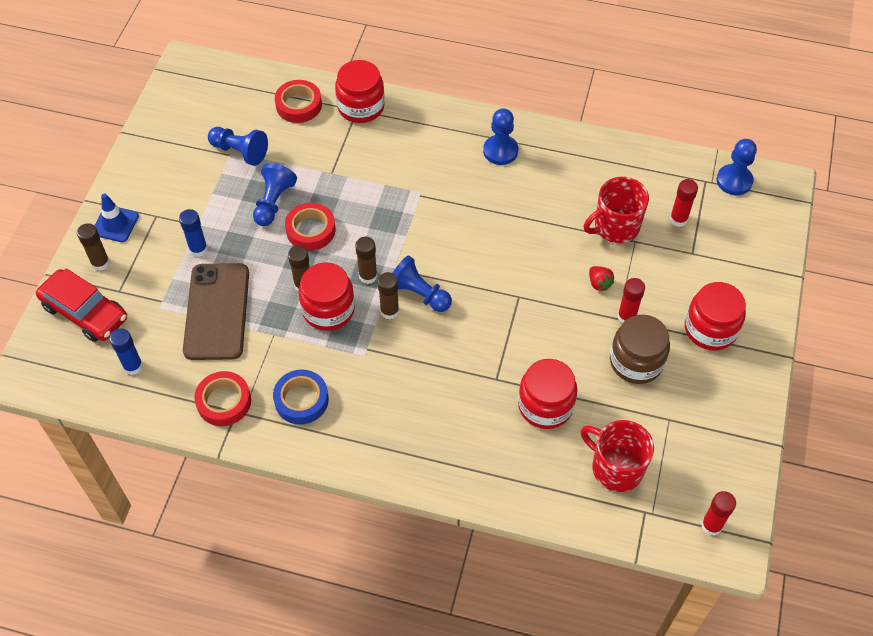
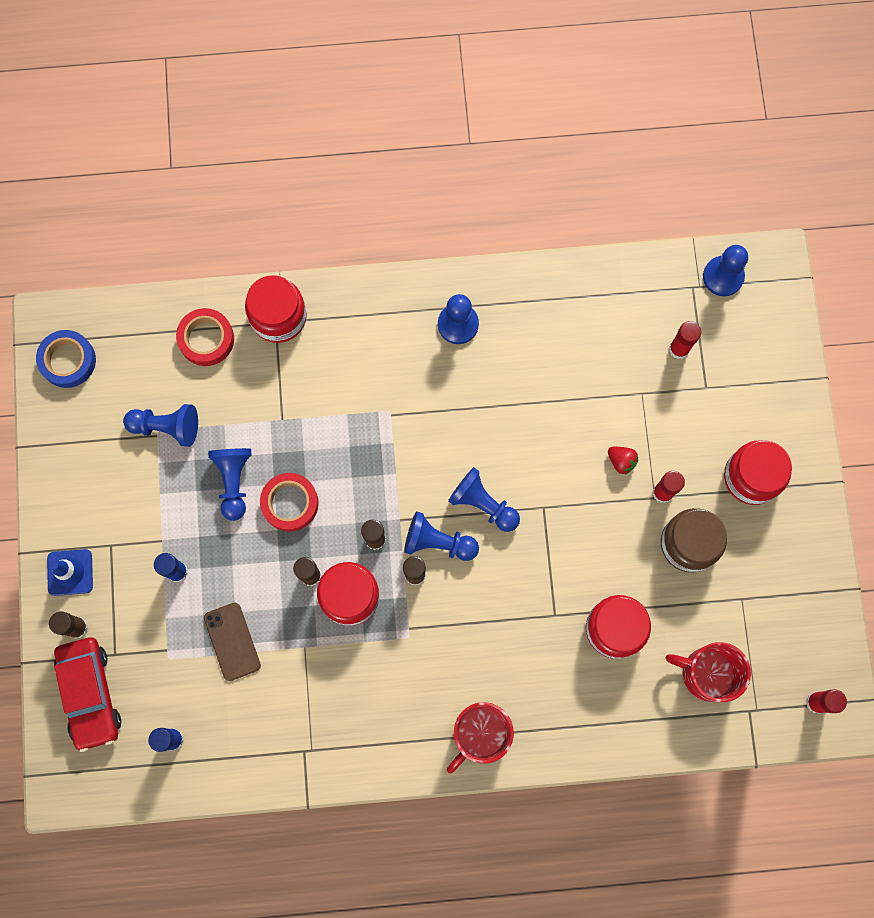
camera: 20 degrees left, 20 degrees up
red car [36,268,127,342] -> red car turned 60 degrees clockwise [54,637,121,752]
brown phone [183,263,249,360] -> brown phone [204,603,261,681], size x0.58
red tape [195,371,251,426] -> none
blue tape [273,369,329,425] -> blue tape moved to [36,330,96,388]
red mug [583,177,649,243] -> red mug moved to [447,702,514,773]
none -> blue pawn [448,467,520,532]

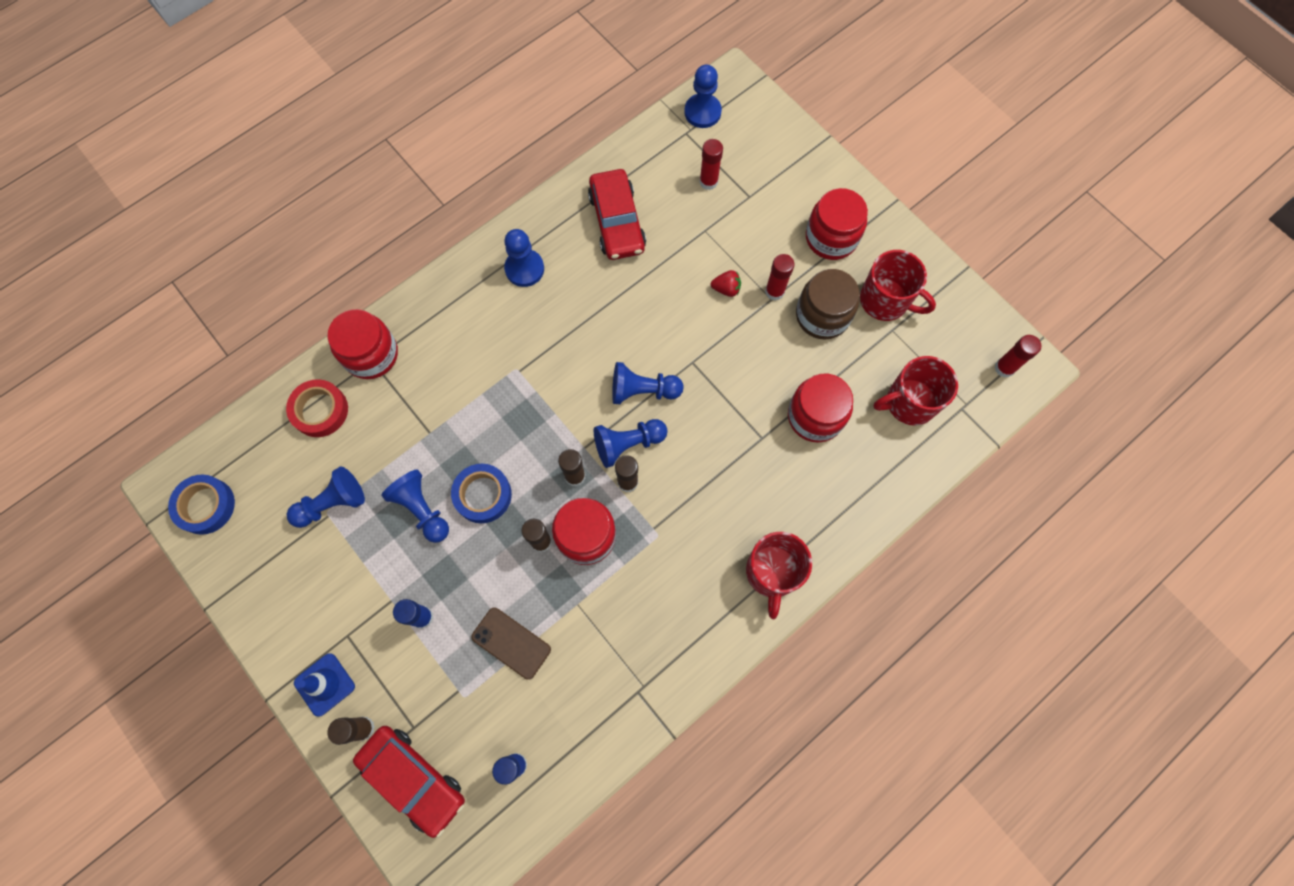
camera: 35 degrees left, 5 degrees down
red tape [260,473,319,532] -> blue tape [451,464,512,523]
none -> red car [588,169,646,260]
none -> red mug [860,250,936,321]

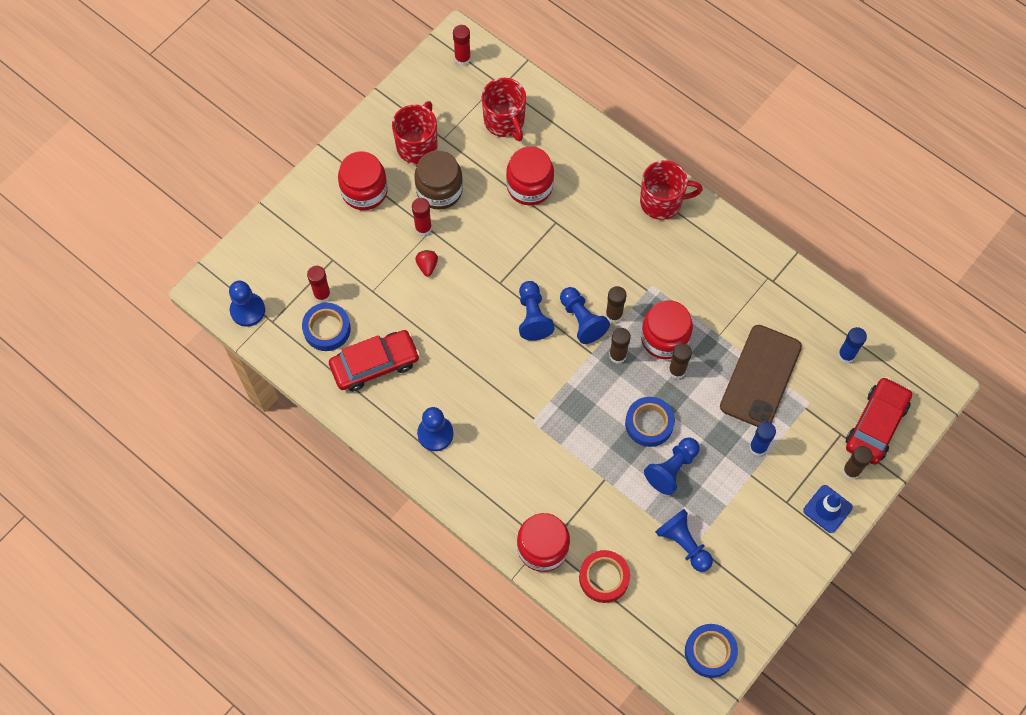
camera: 100 degrees left, 5 degrees down
brown phone [471,607,551,679] -> brown phone [720,325,802,427], size x1.71
none -> blue tape [302,303,351,351]

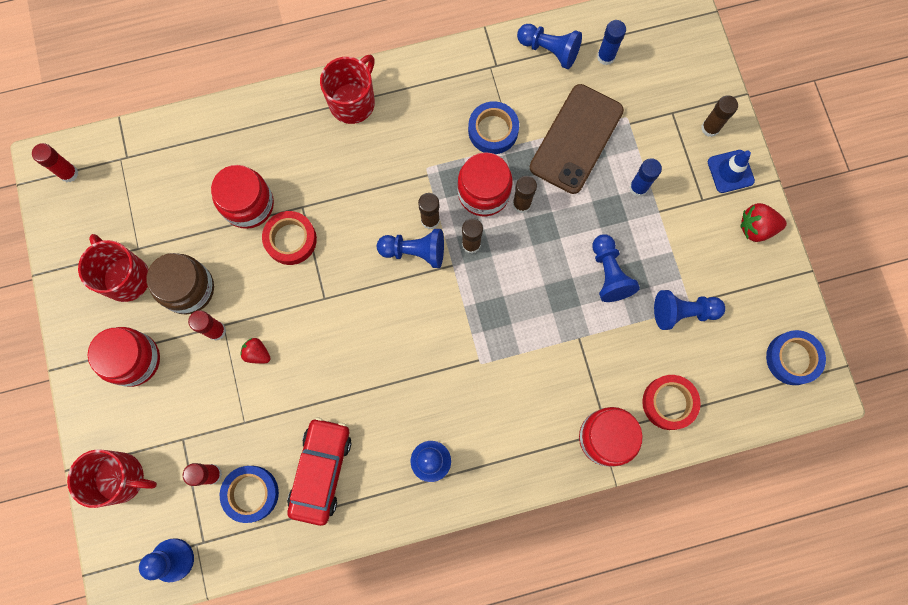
camera: 55 degrees left, 10 degrees up
red mug [482,78,526,141] -> red mug moved to [67,449,157,508]
blue pawn [519,281,555,341] -> blue pawn moved to [517,24,582,69]
blue tape [625,397,675,447] -> blue tape moved to [468,101,519,154]
brown phone [720,325,802,427] -> brown phone turned 60 degrees clockwise [530,84,624,194]
red car [846,377,912,465] -> none
none -> red tape [262,211,317,265]
none -> red strawberry [740,203,787,242]

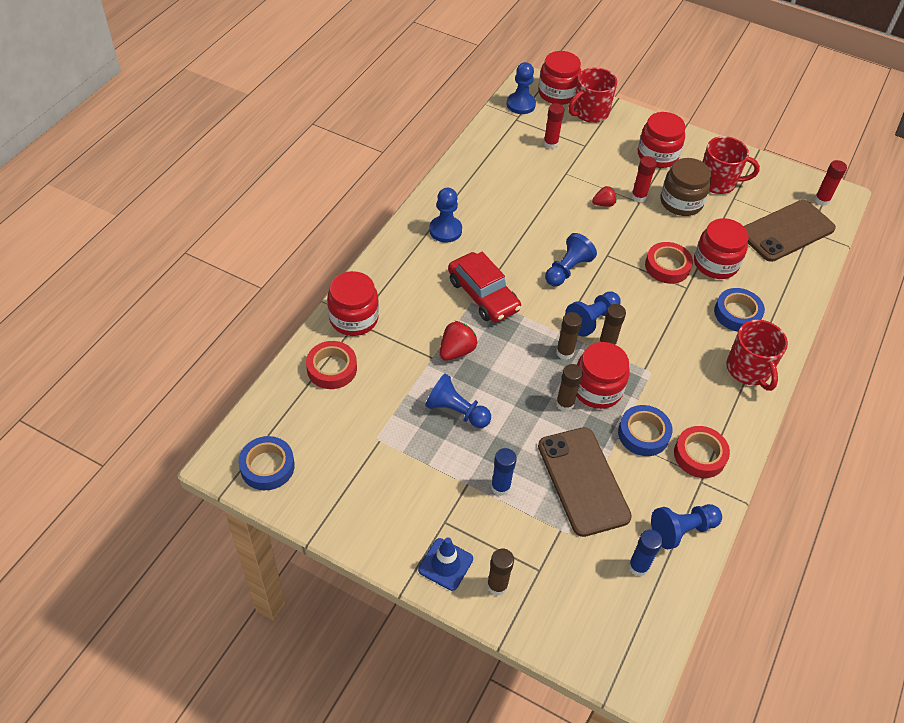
camera: 130 degrees right, 25 degrees down
blue tape [220,466,279,523] -> blue tape moved to [714,288,765,332]
red car [287,417,351,526] -> red car moved to [448,252,521,323]
blue pawn [654,290,725,330] -> blue pawn moved to [545,233,597,286]
red strawberry [740,203,787,242] -> red strawberry moved to [440,321,478,360]
none -> red jar [538,51,581,105]
none -> red tape [674,426,730,478]
none -> brown phone [744,200,836,262]

